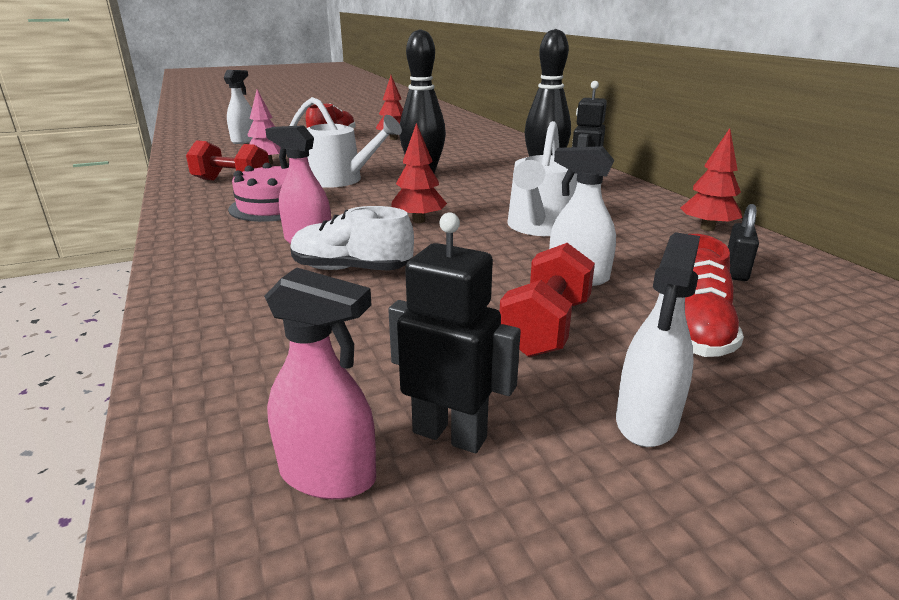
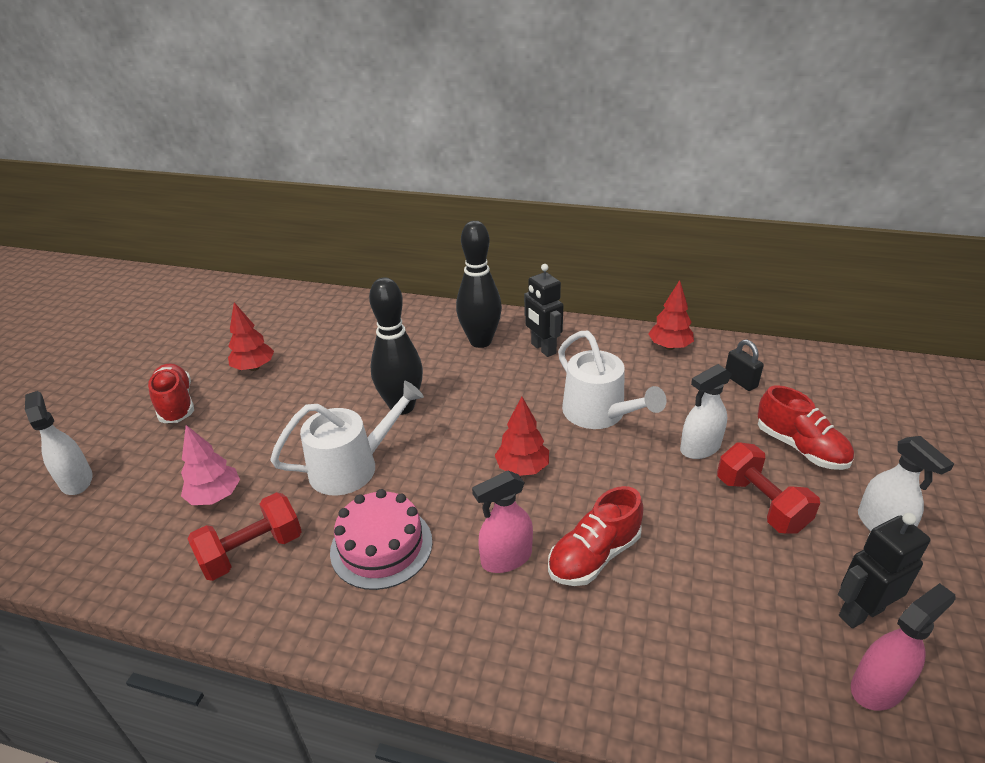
camera: 50 degrees left, 10 degrees up
white shoe [290,206,414,271] -> red shoe [548,486,643,586]

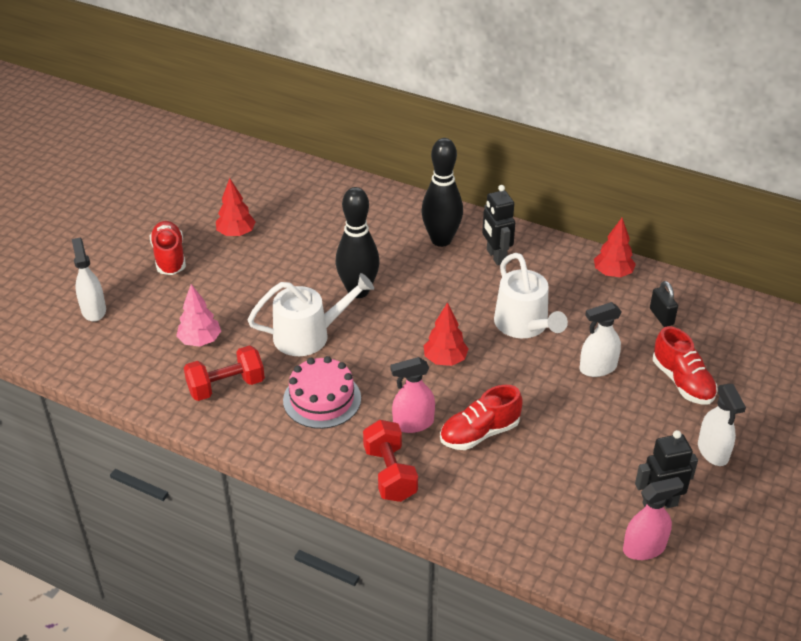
camera: 10 degrees right, 5 degrees up
red dumbbell [717,442,820,533] -> red dumbbell moved to [363,420,418,502]

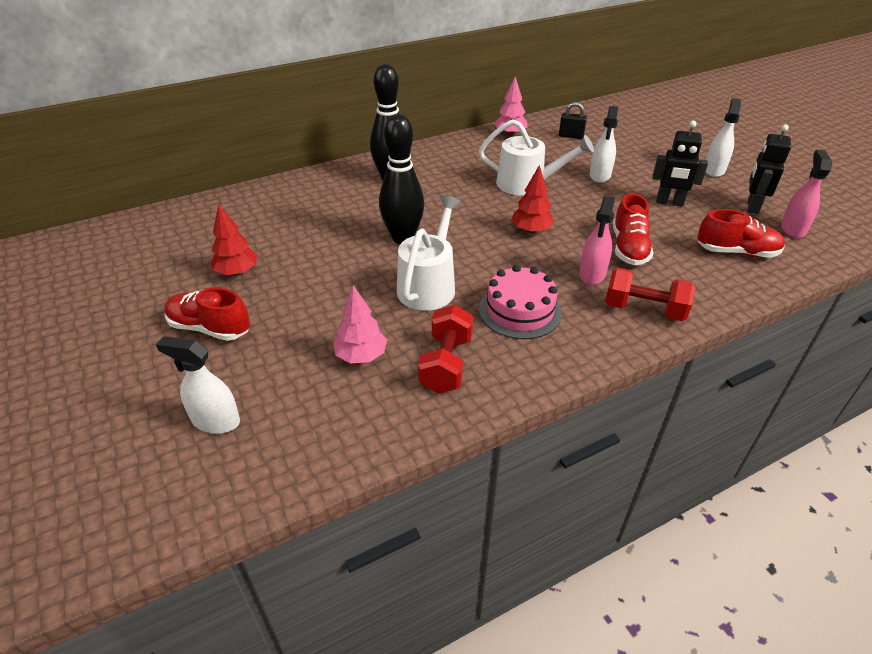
camera: 55 degrees left, 0 degrees up
black robot [482,185,515,265] -> black robot moved to [652,121,708,207]
red tree [594,218,636,277] -> pink tree [494,77,527,136]
red shoe [653,326,718,405] -> red shoe moved to [697,209,785,258]
white spray bottle [698,384,746,466] -> white spray bottle turned 90 degrees counterclockwise [706,98,741,177]

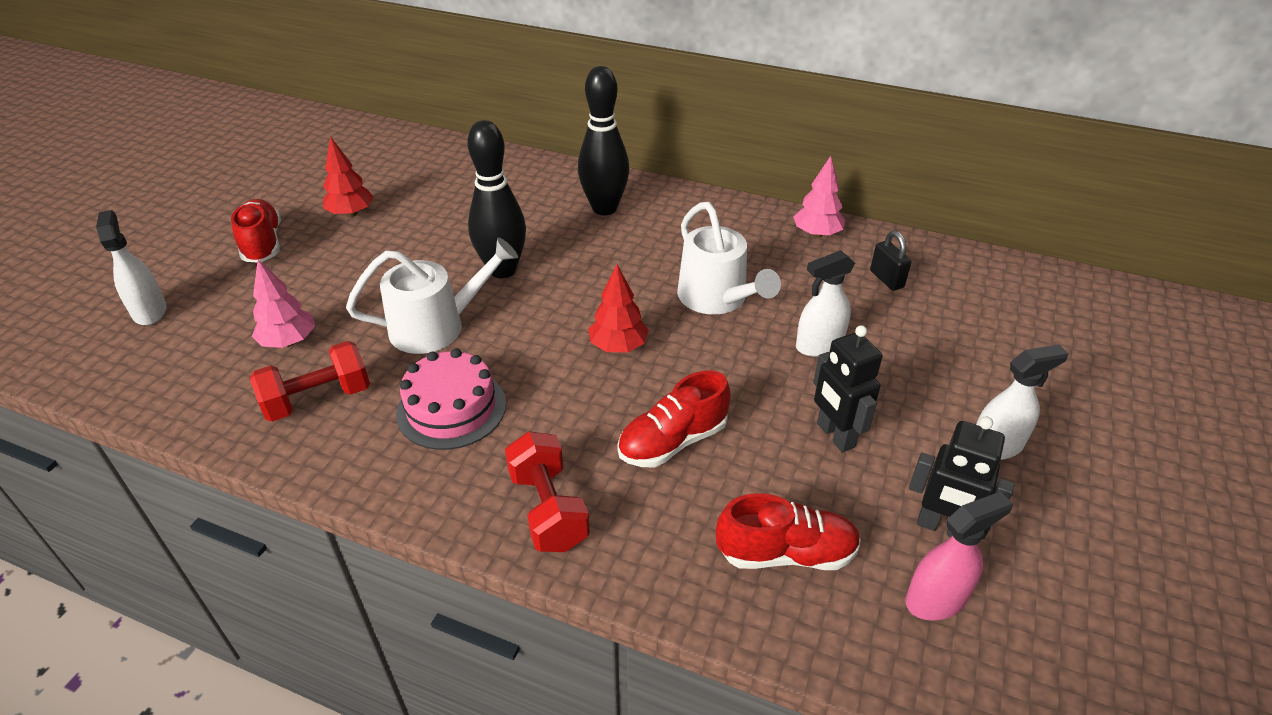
camera: 50 degrees right, 0 degrees up
pink spray bottle [579,196,615,285] -> none
red shoe [697,209,785,258] -> red shoe turned 60 degrees counterclockwise [716,493,861,570]
black robot [748,124,791,214] -> black robot turned 135 degrees counterclockwise [909,416,1014,537]

